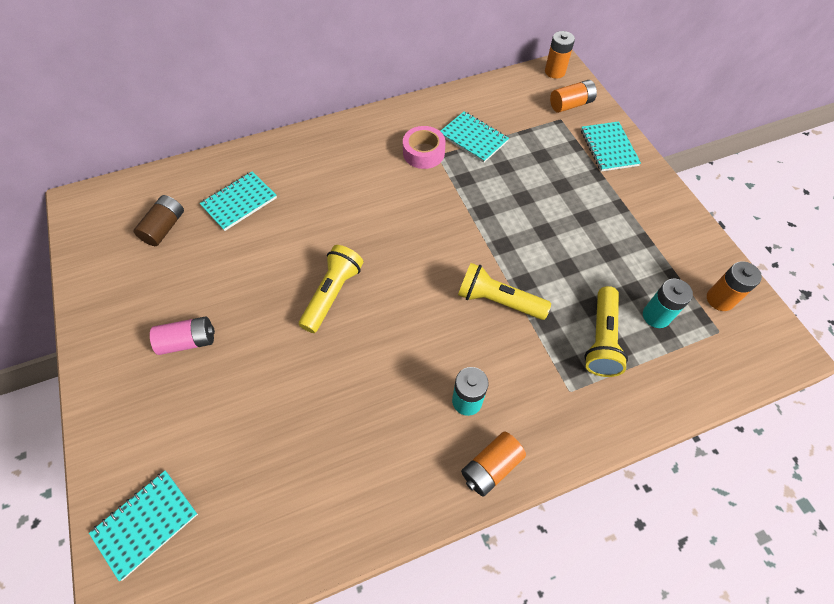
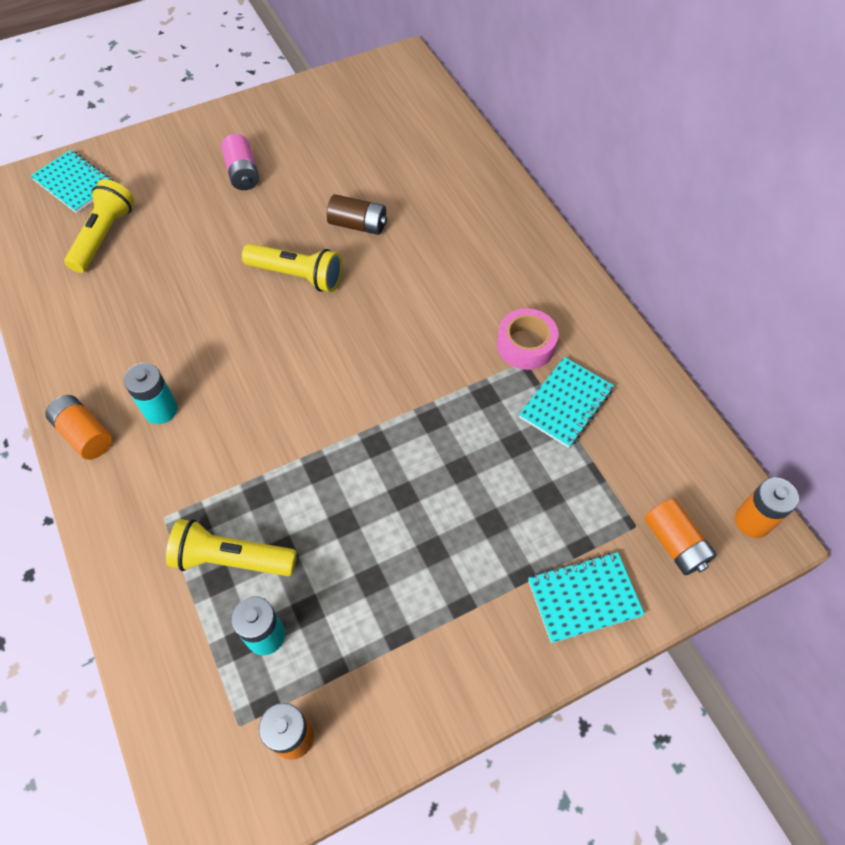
camera: 85 degrees right, 0 degrees up
brown battery [133,195,184,246] -> brown battery moved to [327,194,387,235]
turquoise notebook [200,171,277,231] -> none
yellow flashlight [458,263,551,320] -> yellow flashlight moved to [64,179,134,273]

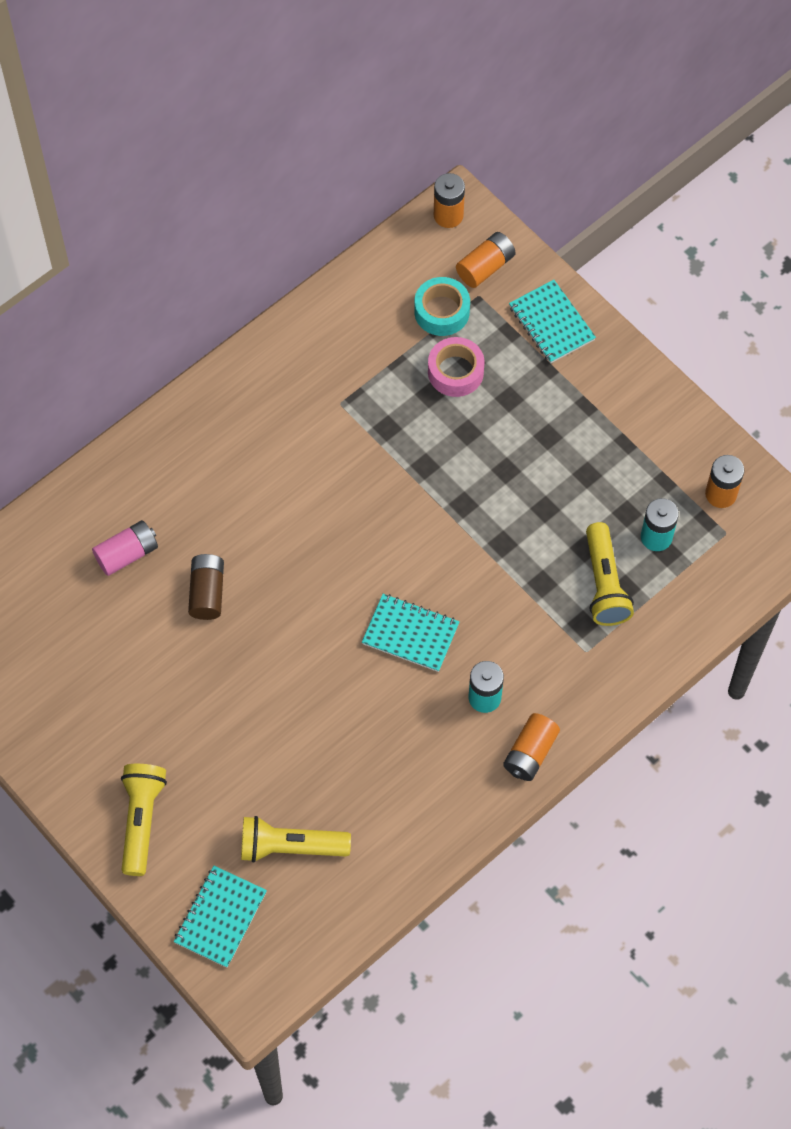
camera: 105 degrees left, 5 degrees up
pink battery [221,134,259,190] -> pink battery moved to [92,520,158,576]
yellow flashlight [242,244,342,292] -> yellow flashlight moved to [121,764,167,876]
pink tape [497,308,558,370] -> pink tape moved to [428,337,485,397]
turquoise notebook [519,357,614,448] -> turquoise notebook moved to [362,594,459,672]
none -> turquoise tape [414,277,470,336]

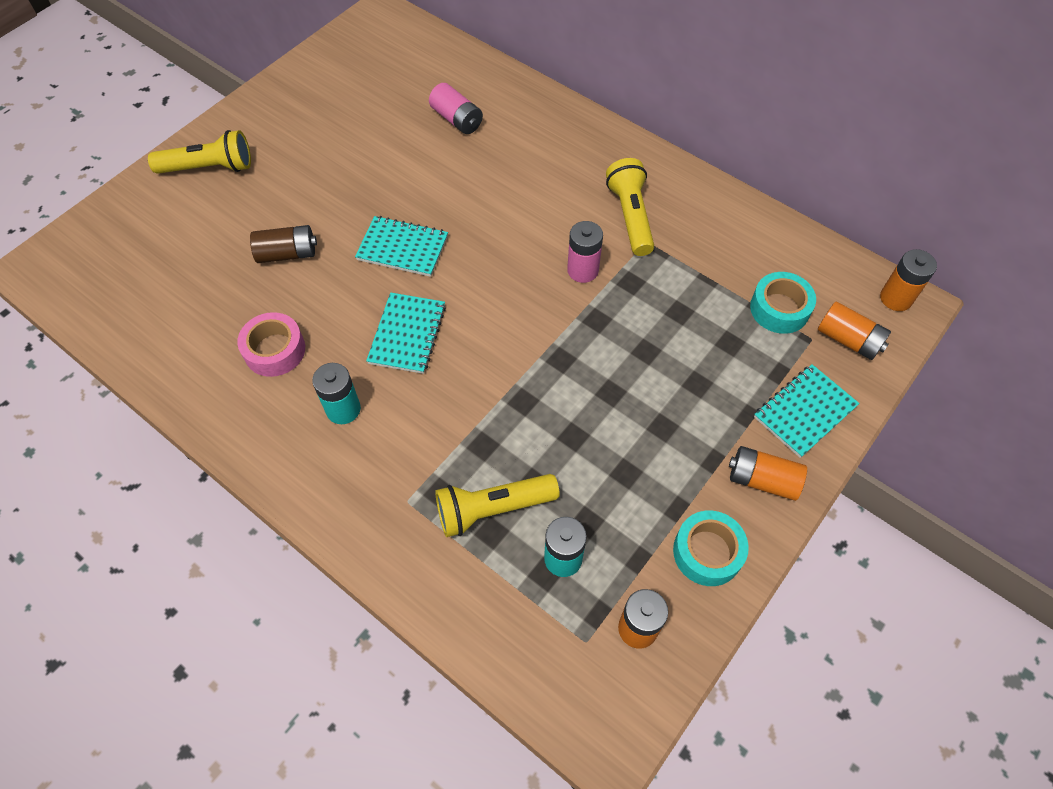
camera: 80 degrees right, 5 degrees down
turquoise notebook [174,866,267,968] -> turquoise notebook moved to [355,216,448,277]
brown battery [188,554,224,620] -> brown battery moved to [250,225,317,263]
yellow flashlight [241,816,351,863] -> yellow flashlight moved to [606,158,654,256]
pink tape [428,337,485,397] -> pink tape moved to [237,312,305,377]
orange battery [503,713,560,781] -> orange battery moved to [729,446,807,501]
none -> pink battery [567,221,603,283]
none -> turquoise tape [673,510,749,586]

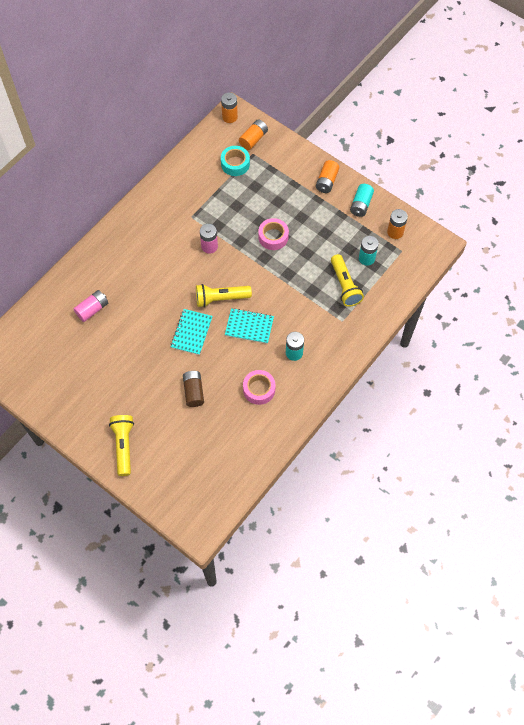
camera: 90 degrees left, 5 degrees up
yellow flashlight [606,158,654,256] -> yellow flashlight moved to [196,284,252,307]
turquoise tape [673,510,749,586] -> turquoise battery [350,184,374,217]
turquoise notebook [754,364,860,458] -> none
none -> pink tape [259,218,289,250]

